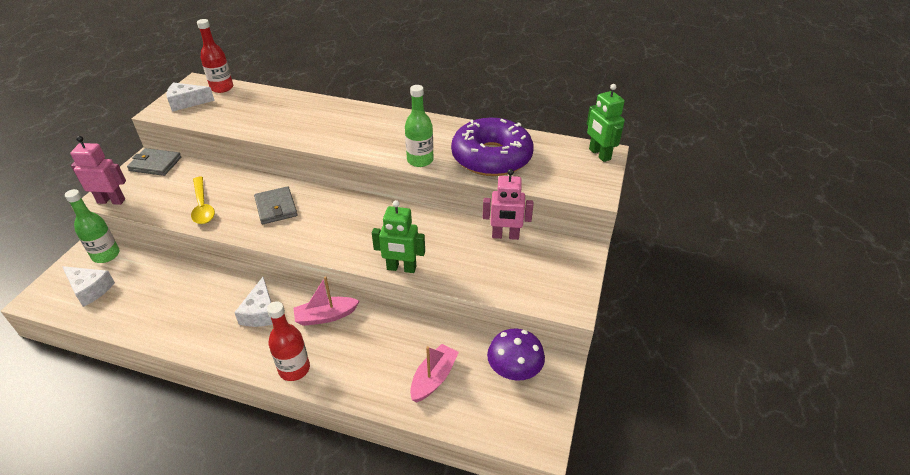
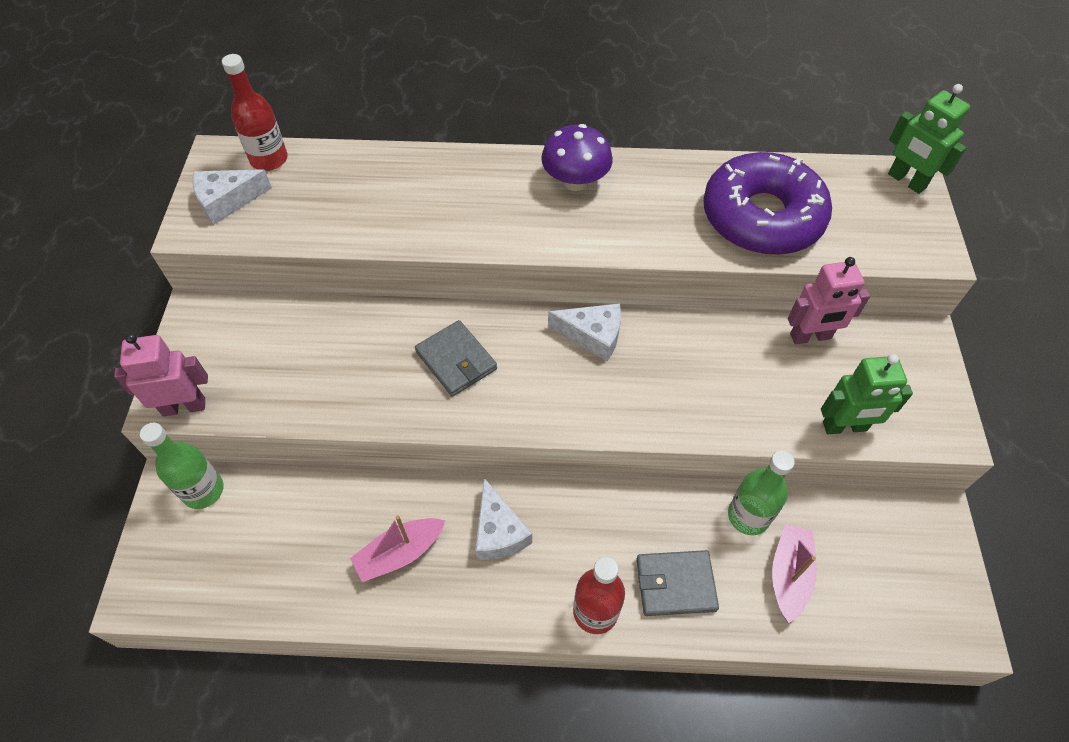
camera: 15 degrees left, 15 degrees up
white cheese [62,266,115,307] -> white cheese moved to [548,303,621,361]
grey wallet [127,148,181,176] -> grey wallet moved to [636,550,719,616]
yellow spoon [191,177,215,224] -> none
pink boat [293,276,359,326] -> pink boat moved to [350,516,445,582]
green robot [372,200,425,273] -> green robot moved to [821,354,913,434]
green bottle [405,85,433,167] -> green bottle moved to [728,451,795,535]
purple mushroom [487,329,545,381] -> purple mushroom moved to [541,124,613,191]

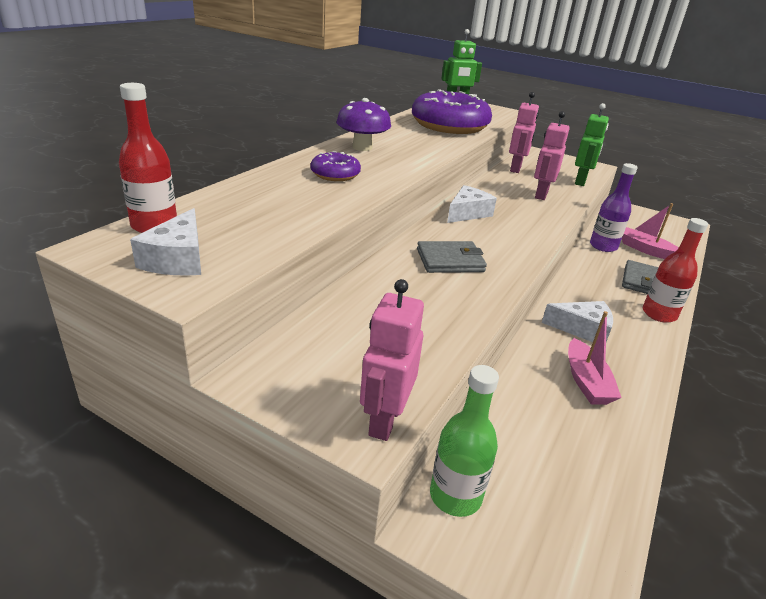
camera: 65 degrees left, 25 degrees down
green bottle [728,451,795,535] -> purple bottle [590,163,638,252]
none -> purple donut [310,151,361,181]
none -> pink robot [534,111,570,200]

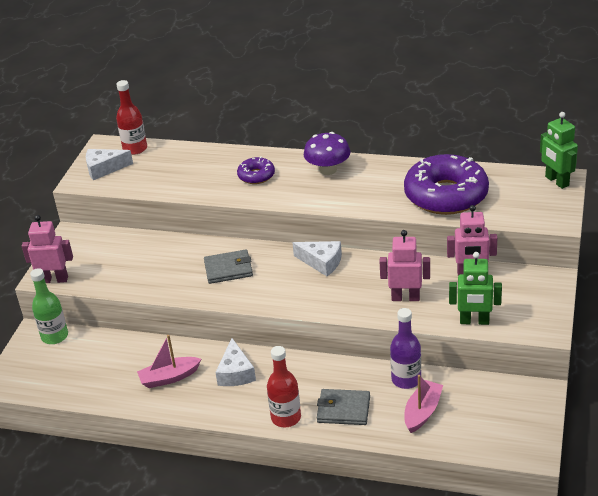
camera: 80 degrees right, 5 degrees up
grey wallet [417,241,487,273] -> grey wallet turned 75 degrees counterclockwise [204,250,253,284]

